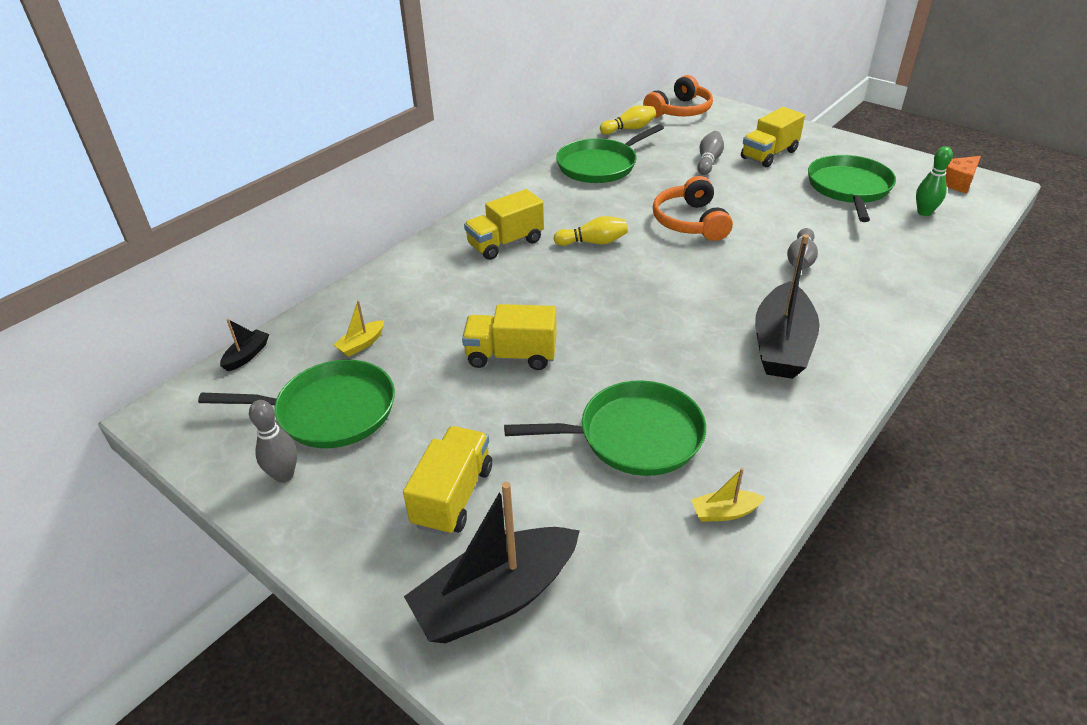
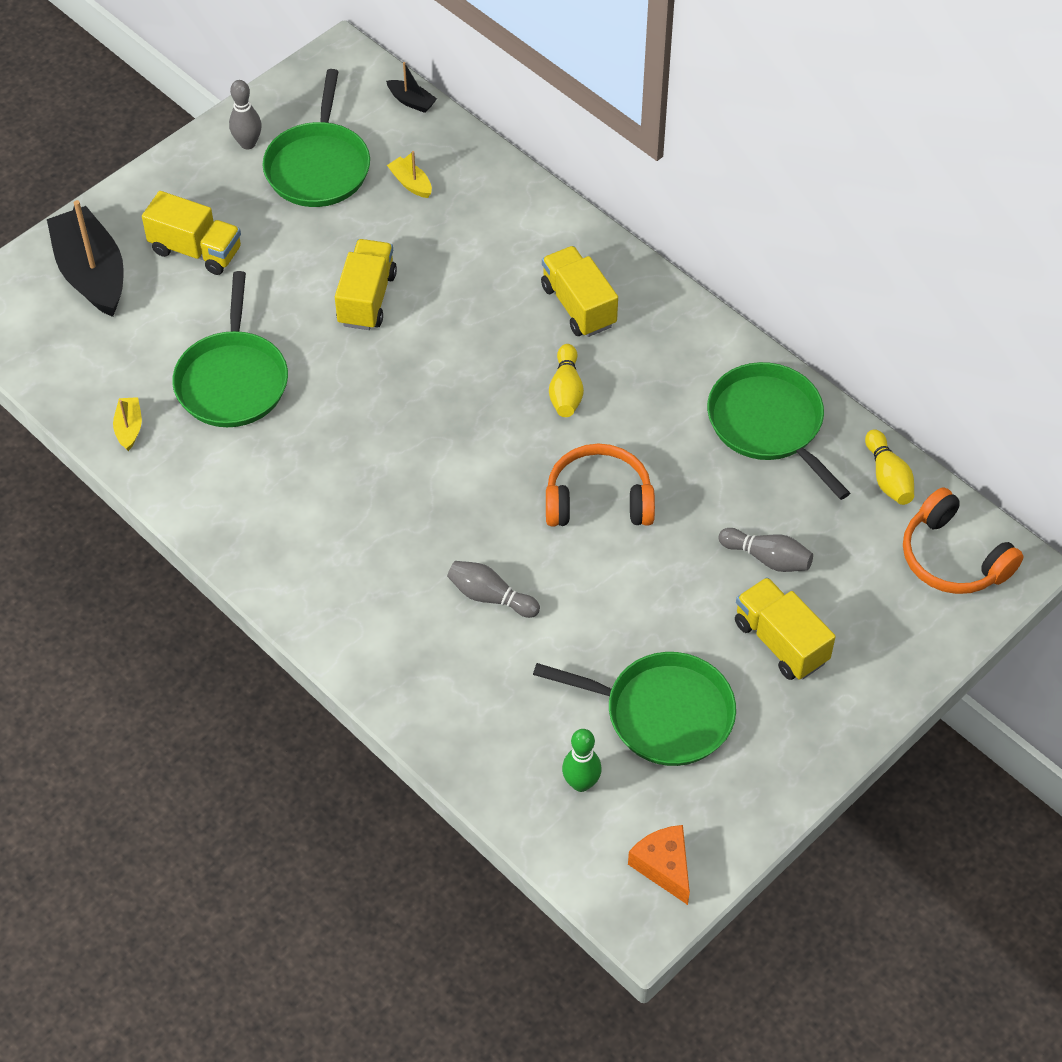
camera: 95 degrees right, 15 degrees up
black boat [755,234,820,379] -> none

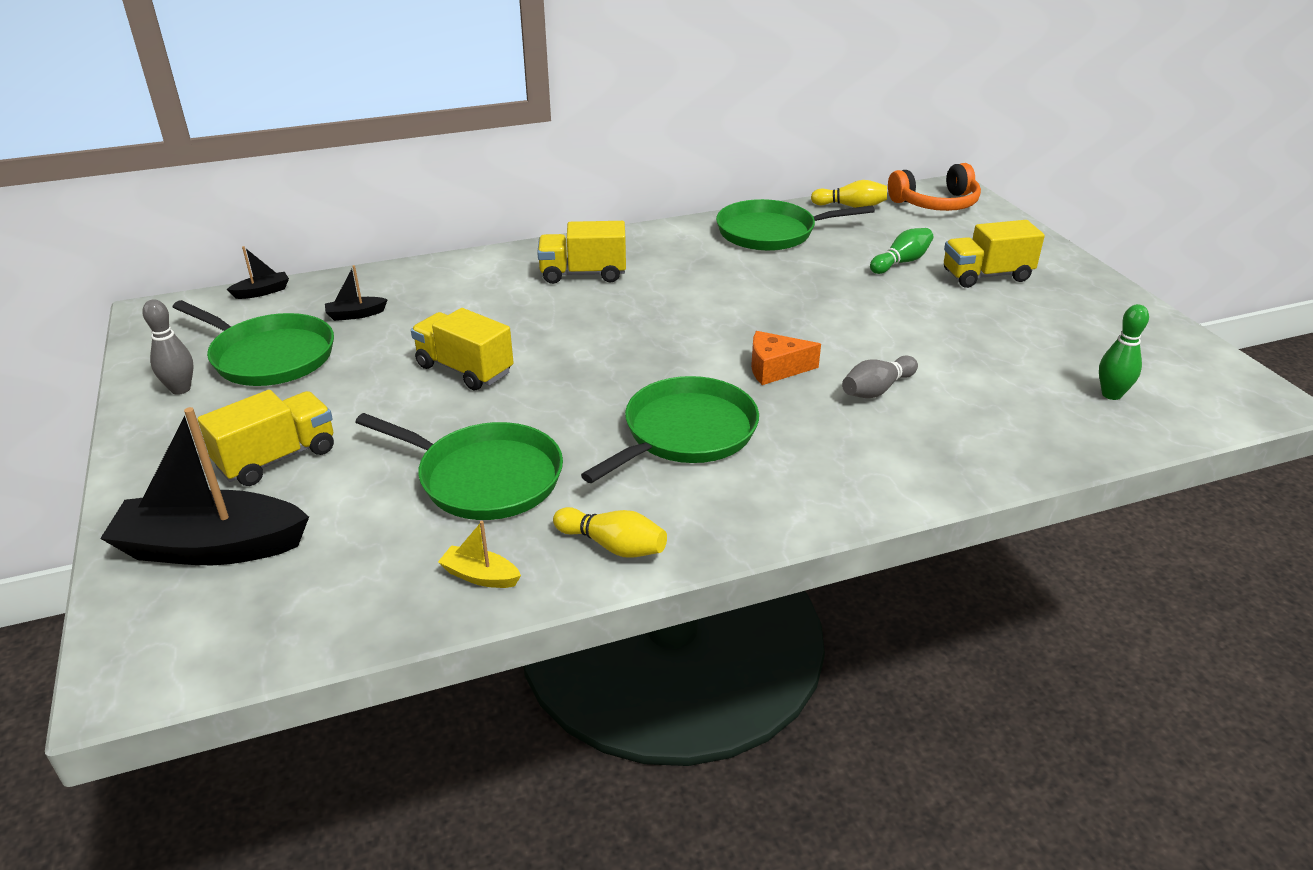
camera: 65 degrees left, 20 degrees down
yellow boat [387,151,432,198] -> black boat [325,265,388,321]
green pan [533,652,736,766] -> green pan moved to [581,376,759,483]
orange headphones [546,444,655,526] -> none
yellow bowling pin [549,344,584,417] -> yellow bowling pin moved to [553,507,667,558]
orange cheese [628,825,690,905] -> orange cheese moved to [751,331,821,385]
grey bowling pin [719,528,813,572] -> green bowling pin [870,228,934,274]

